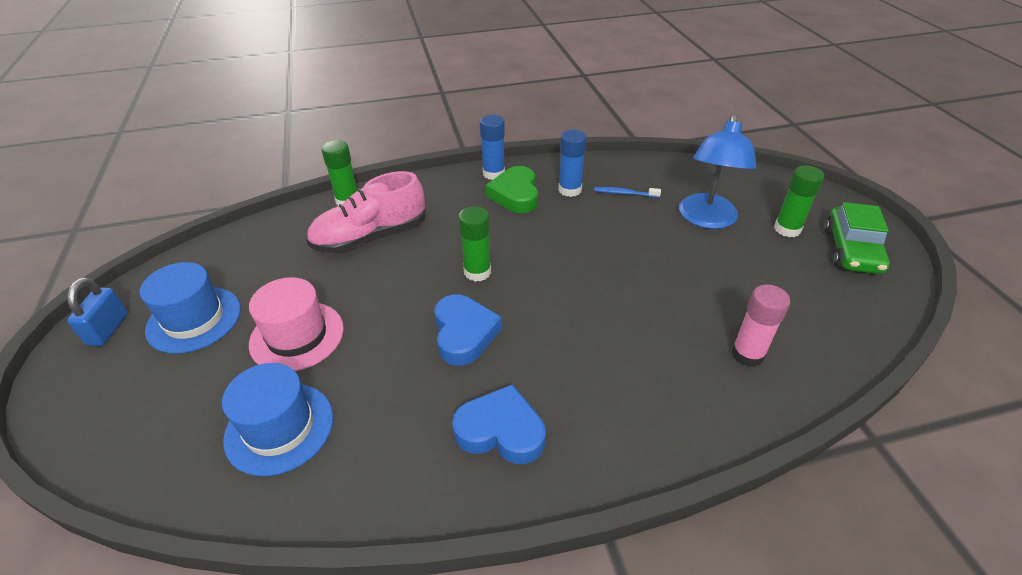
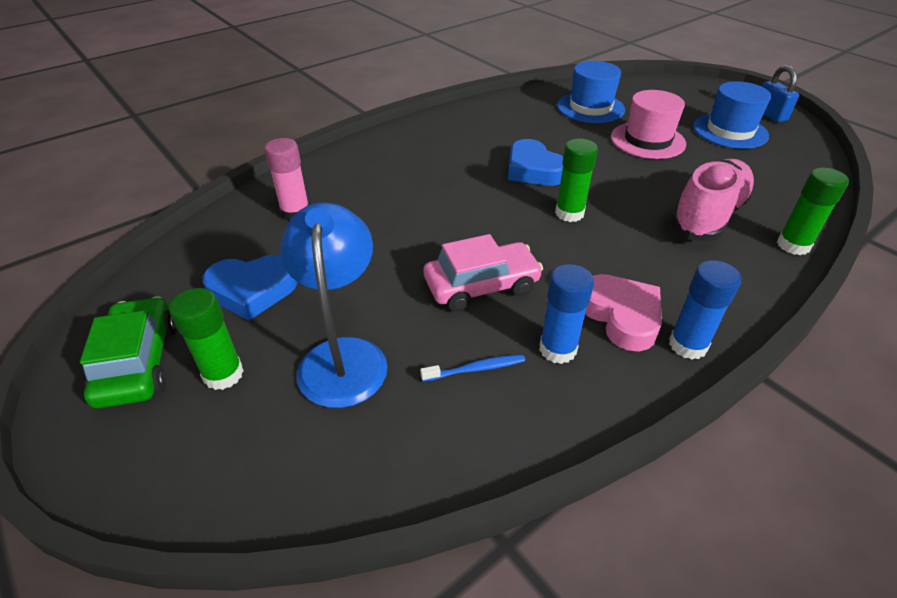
camera: 155 degrees right, 0 degrees up
blue heart [452,384,546,464] -> blue heart moved to [203,255,297,320]
green heart [486,166,538,213] -> pink heart [585,274,662,351]
none -> pink car [424,234,543,312]

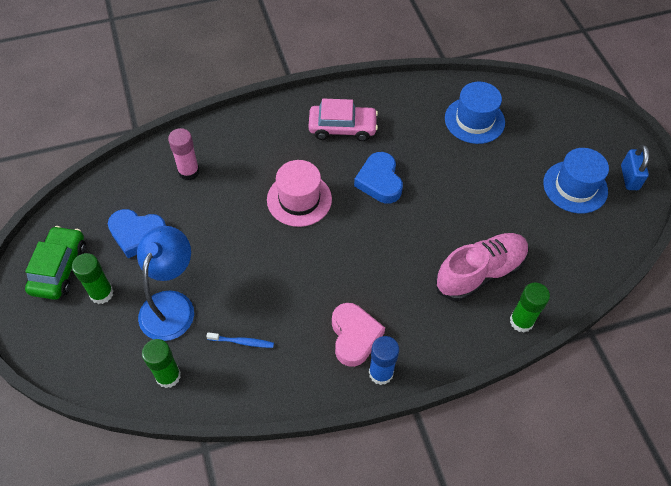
camera: 20 degrees right, 15 degrees up
pink car [424,234,543,312] -> pink car moved to [309,99,378,141]
blue glue stick [539,264,594,364] -> none
green glue stick [555,138,598,222] -> green glue stick moved to [142,339,181,388]
pink hat [611,90,686,159] -> pink hat moved to [267,160,332,227]

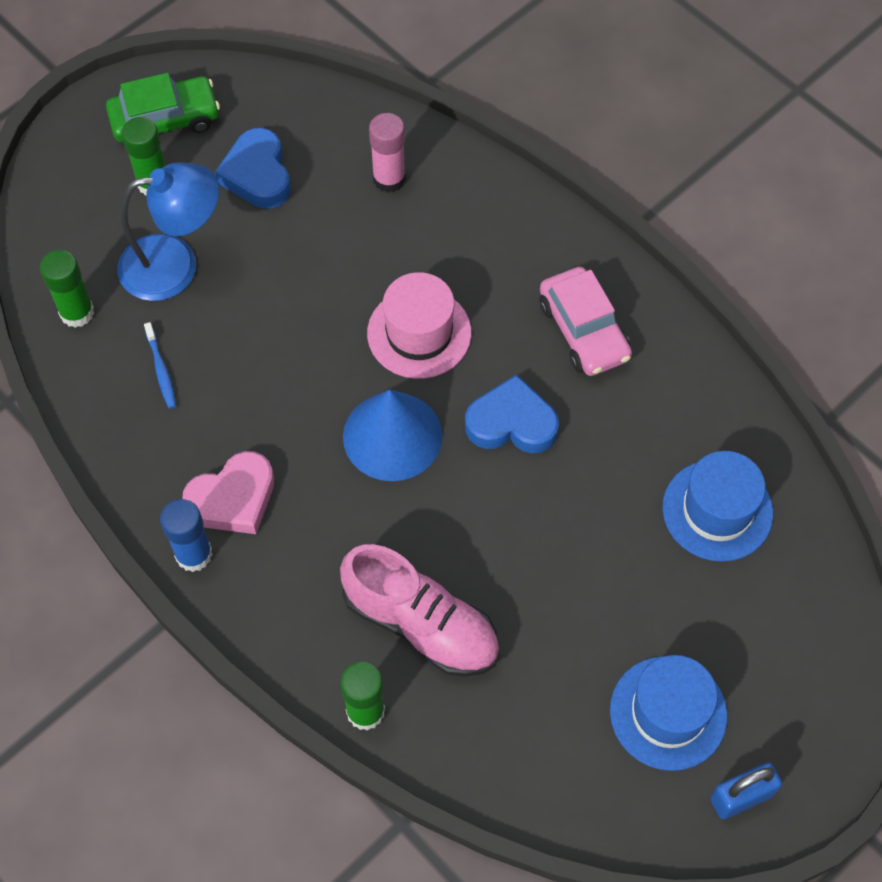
camera: 65 degrees right, 5 degrees up
blue heart [354,152,403,203] -> blue heart turned 45 degrees clockwise [465,374,559,453]
none -> blue cone [343,390,442,481]

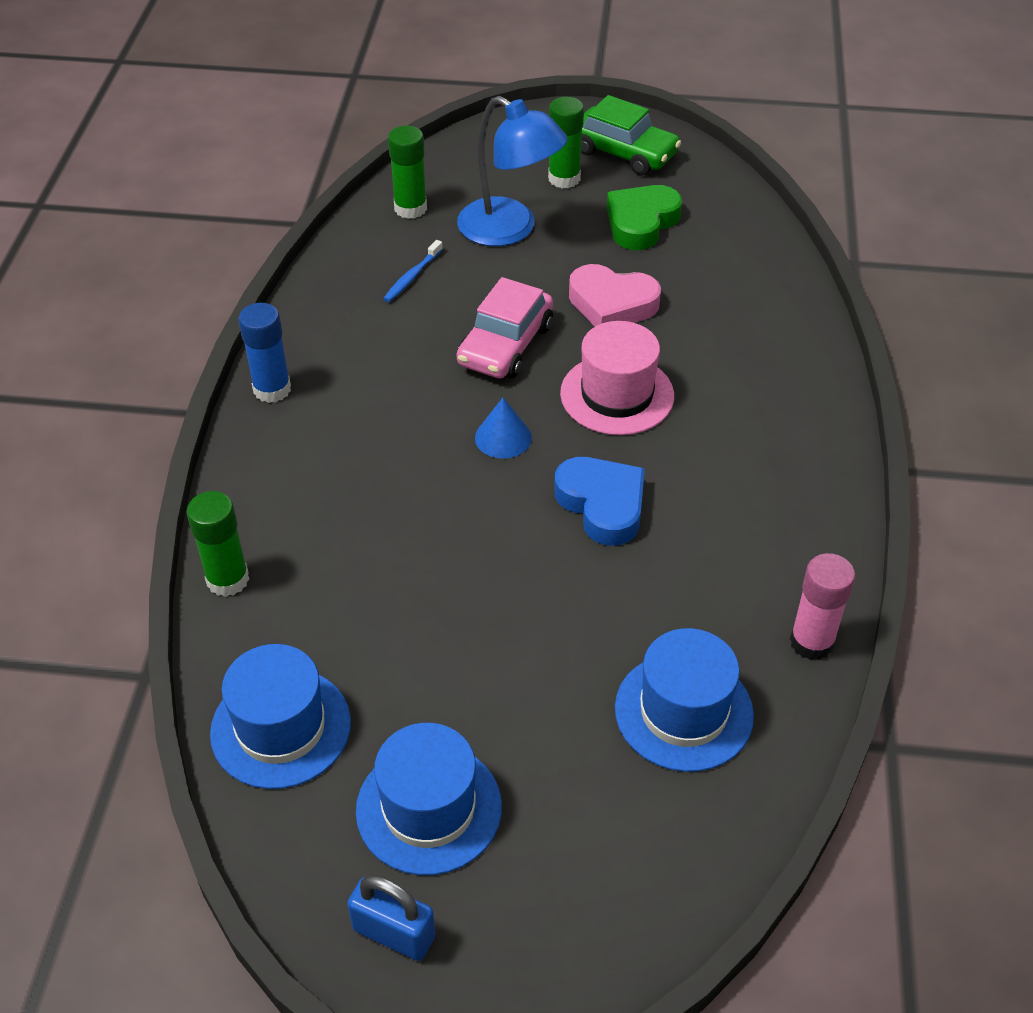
camera: 50 degrees right, 15 degrees down
pink heart [182,451,274,534] -> pink heart moved to [569,264,661,326]
blue heart [215,128,290,209] -> green heart [607,185,682,250]
pink shoe [340,544,499,677] -> none
blue cone [343,390,442,481] -> blue cone [475,398,532,459], size x0.53
pink glue stick [369,113,406,193] -> pink glue stick moved to [790,553,855,660]
pink car [539,267,632,376] -> pink car moved to [456,277,553,379]
none -> blue hat [210,644,351,789]

